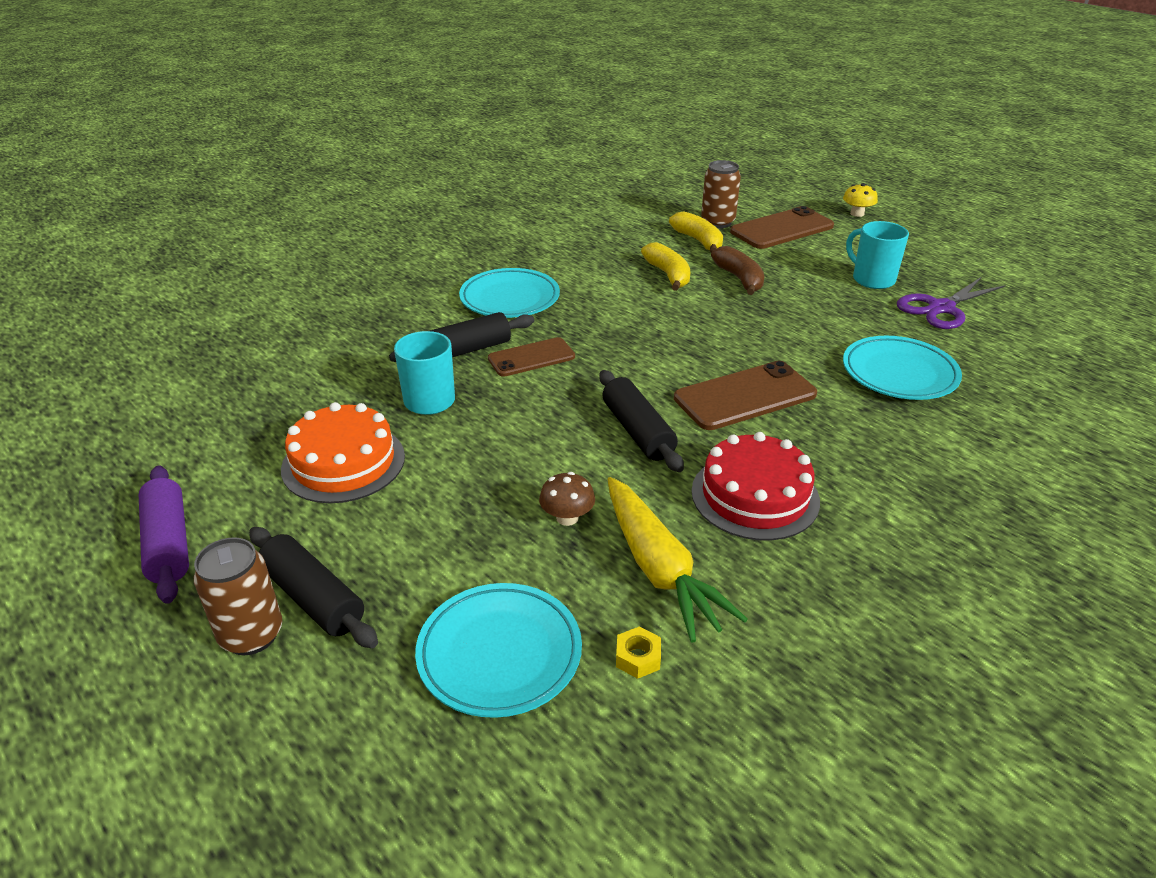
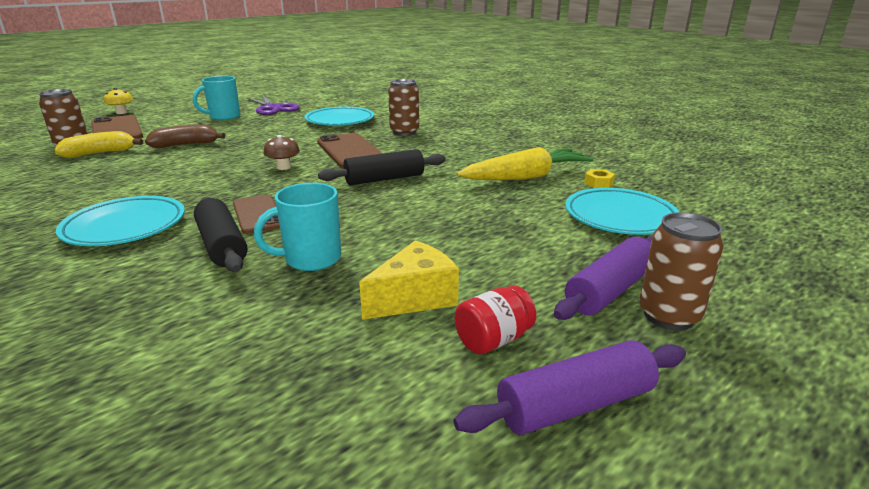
camera: 90 degrees left, 10 degrees down
black rolling pin [249,527,378,648] -> purple rolling pin [554,236,653,320]
orange cake [281,402,405,503] -> yellow cheese [359,240,459,320]
brown mushroom [539,472,595,526] -> brown mushroom moved to [264,135,300,170]
yellow banana [641,242,690,291] -> none
red cake [691,432,820,540] -> none
none -> brown can [388,79,419,136]
none -> red jar [455,285,536,354]

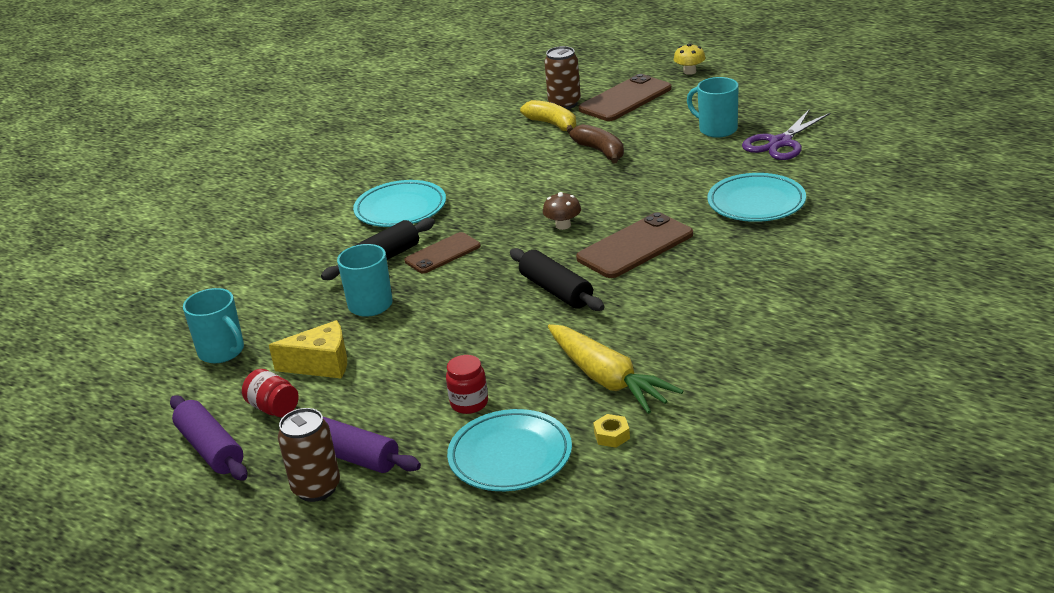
camera: 80 degrees right, 5 degrees up
yellow cheese [359,240,459,320] -> yellow cheese turned 45 degrees counterclockwise [269,320,347,378]
brown can [388,79,419,136] -> none
none -> turquoise mug [183,288,244,363]
none -> red jar [446,355,488,414]

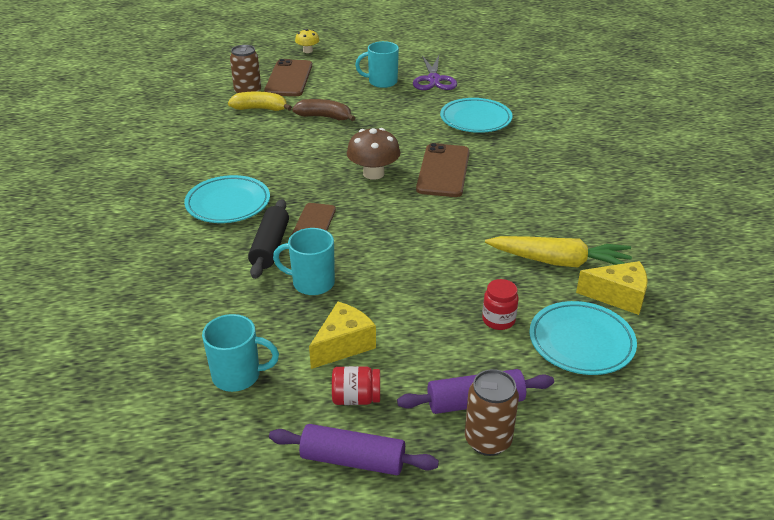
camera: 45 degrees left, 5 degrees up
black rolling pin [510,248,604,311] -> none
brown mushroom [543,192,581,230] -> brown mushroom [347,128,400,180], size x1.68
yellow nut [593,414,630,448] -> yellow cheese [576,261,648,315]

